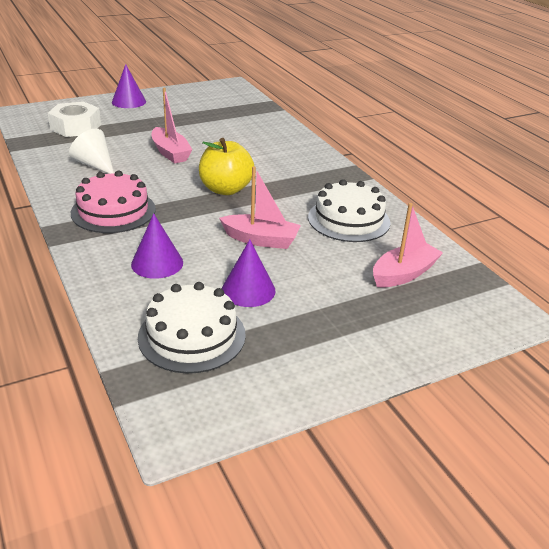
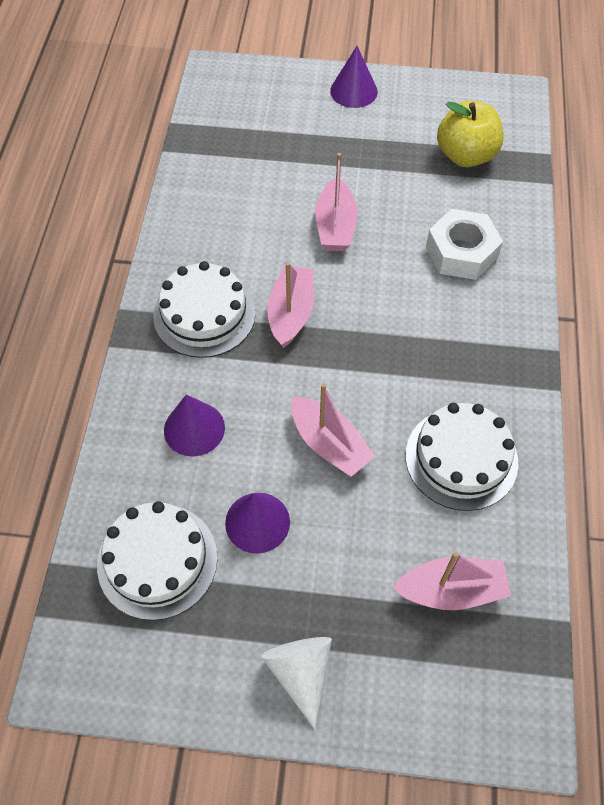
camera: 35 degrees right, 25 degrees up
white nut [48,101,101,137] -> white nut moved to [426,209,503,280]
white cone [69,129,114,174] -> white cone moved to [261,637,332,730]
pink cake [71,170,156,233] -> white cake [153,261,255,358]
yellow apple [199,138,254,195] -> yellow apple moved to [437,100,504,167]
none -> pink boat [267,262,314,348]

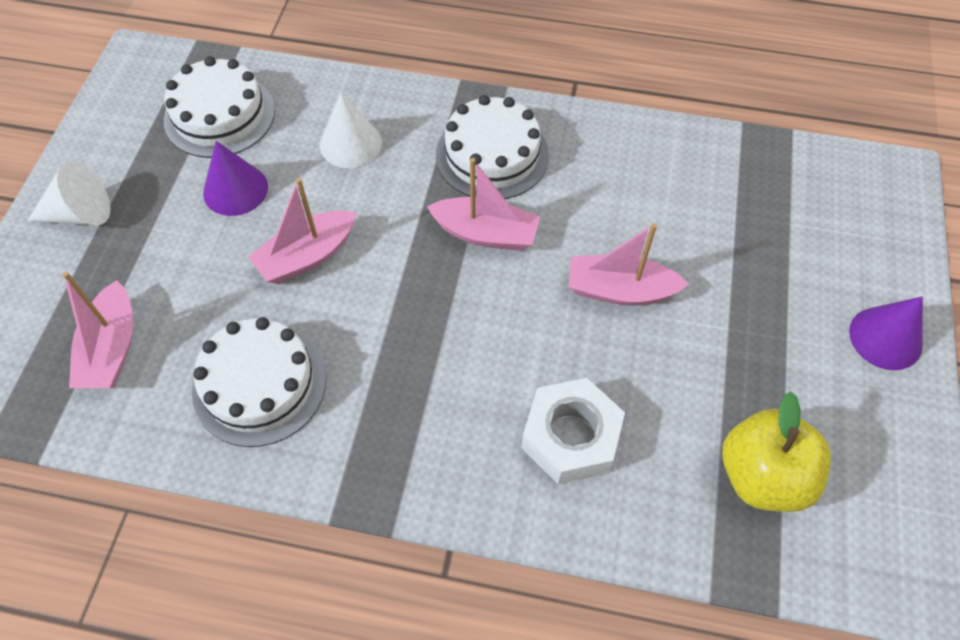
camera: 95 degrees right, 0 degrees up
purple cone [164,394,225,456] -> white cone [320,93,382,168]

